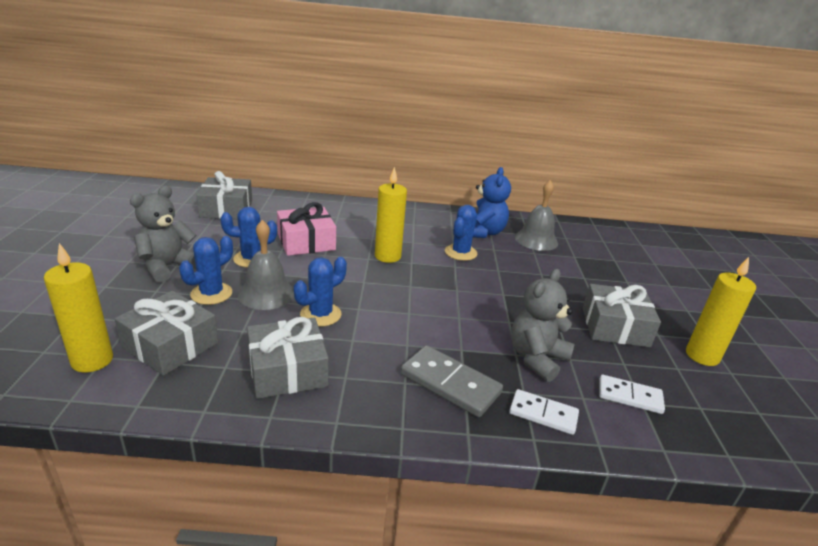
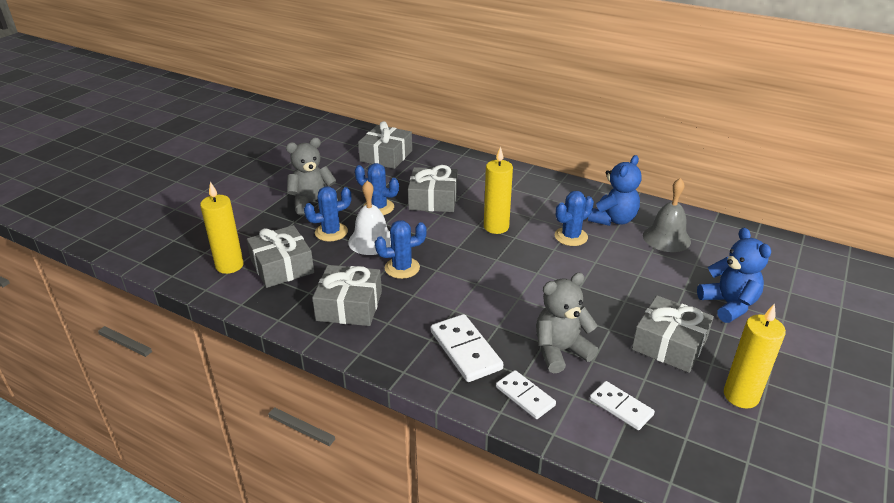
camera: 30 degrees right, 5 degrees up
grey bell [238,220,294,310] -> white bell [348,180,391,255]
pink gift [277,202,336,256] -> grey gift [408,165,457,212]
grey domino [401,345,503,417] -> white domino [431,314,503,382]
none -> blue teddy bear [697,228,771,323]

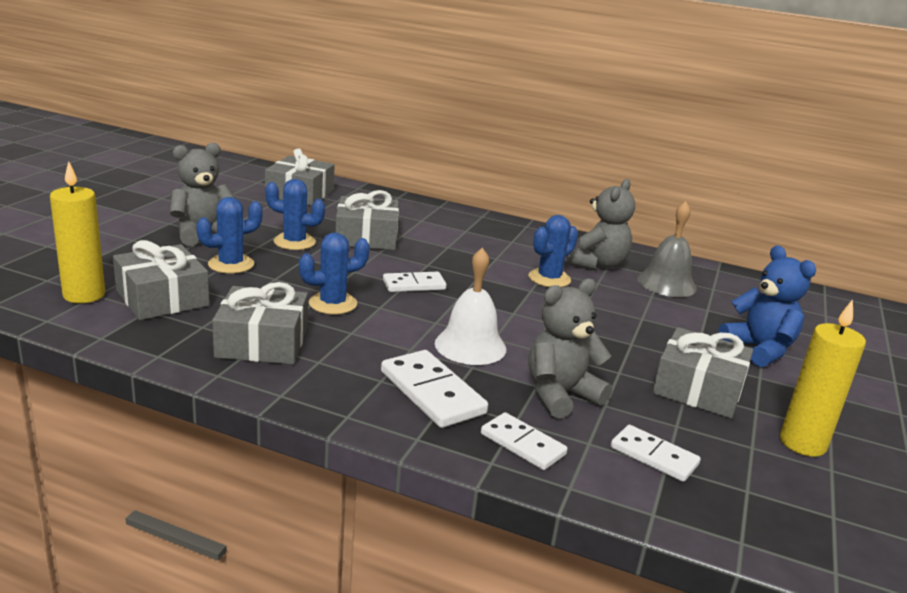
camera: 10 degrees left, 10 degrees down
white bell [348,180,391,255] -> white bell moved to [435,248,506,365]
yellow candle [484,146,513,234] -> none
blue teddy bear [588,155,642,226] -> grey teddy bear [568,179,635,270]
none -> white domino [383,272,446,292]

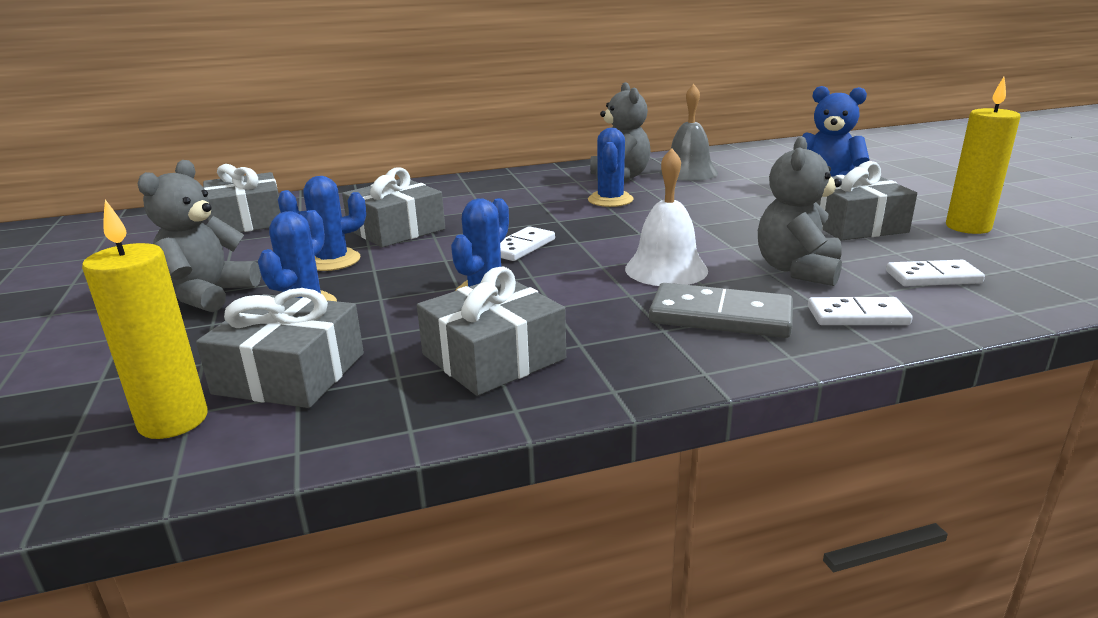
camera: 35 degrees left, 0 degrees up
white domino [381,350,488,428] -> grey domino [649,283,793,338]

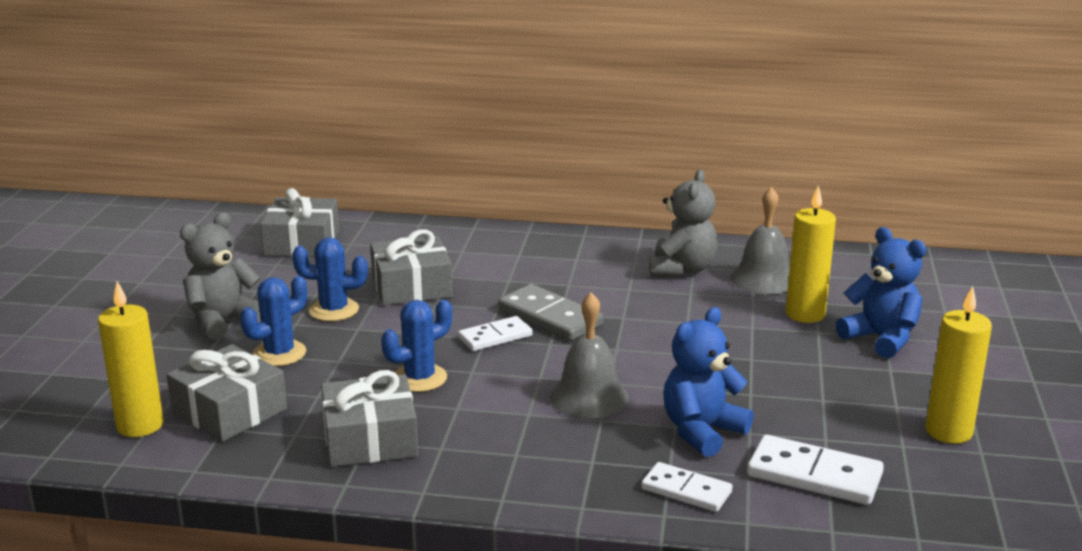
camera: 25 degrees right, 0 degrees up
blue cactus [588,128,634,207] -> none
white bell [625,148,708,286] -> grey bell [549,292,629,418]
grey domino [649,283,793,338] -> grey domino moved to [498,284,604,341]
grey teddy bear [758,136,842,286] -> blue teddy bear [663,307,754,457]
grey gift [816,161,917,241] -> none
white domino [886,260,985,286] -> white domino [747,435,884,505], size x1.53
none -> yellow candle [786,185,836,323]

